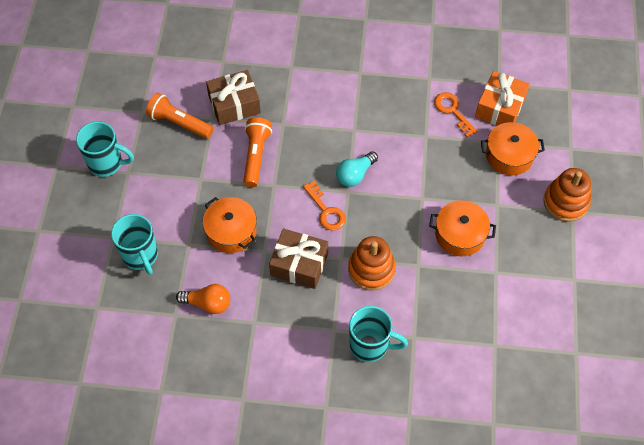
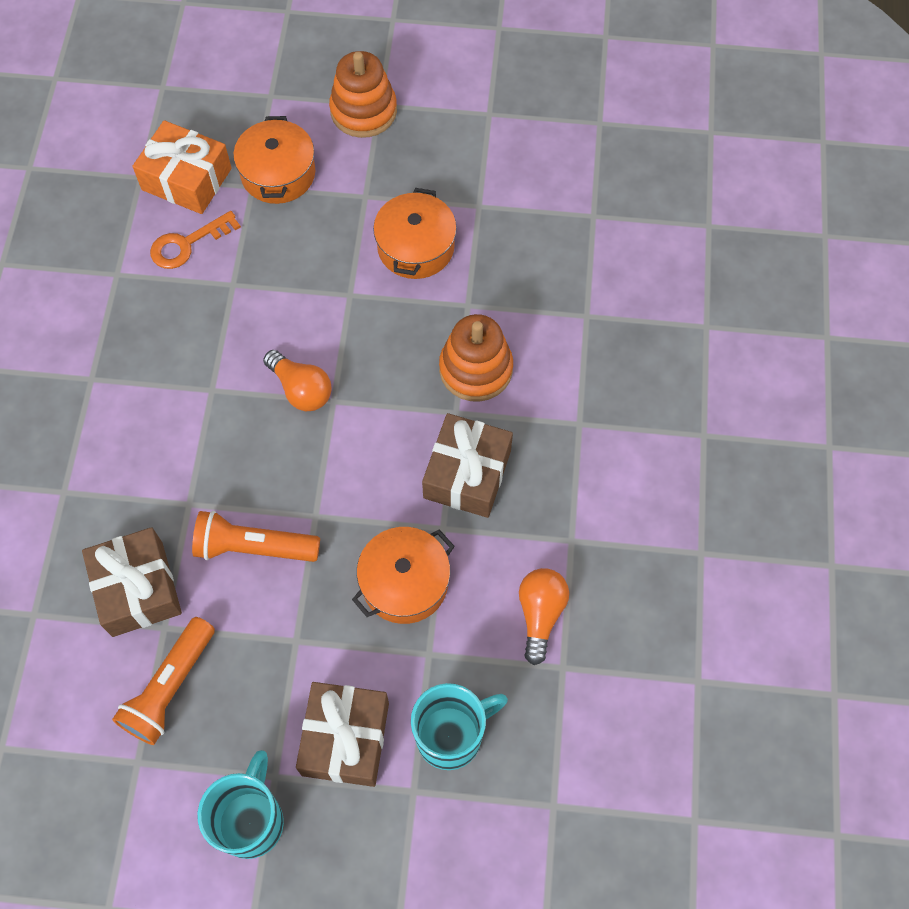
camera: 90 degrees left, 5 degrees up
orange key [303,180,346,231] -> none
turquoise light bulb [336,151,378,187] -> orange light bulb [263,350,332,411]
turquoise mug [349,306,408,362] -> none
none -> brown gift [296,682,389,787]

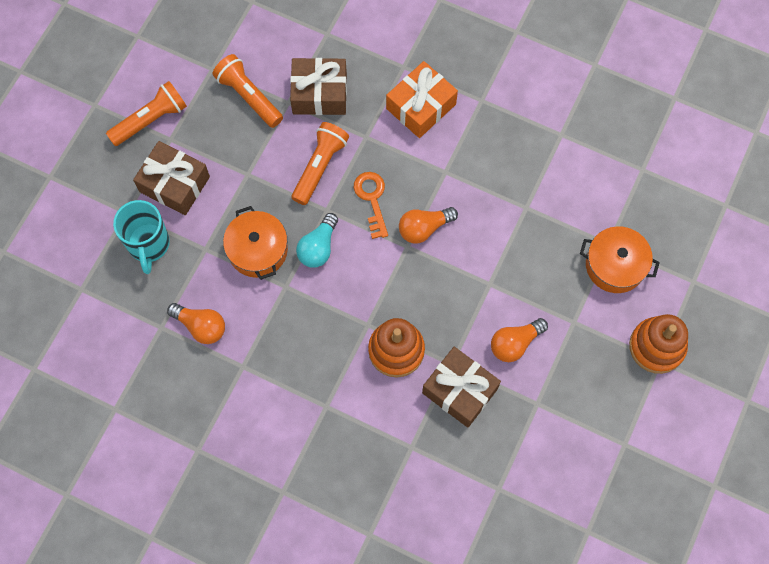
camera: 110 degrees right, 5 degrees up
orange gift [132,120,232,214] -> orange gift moved to [386,61,458,138]
orange key [150,211,241,269] -> orange key moved to [354,172,388,239]
turquoise mug [197,750,284,859] -> orange flashlight [106,81,187,146]
orange pot [373,188,457,279] -> orange light bulb [491,318,548,362]
brown gift [422,413,513,518] -> brown gift moved to [422,347,501,427]
none -> turquoise light bulb [296,213,338,268]

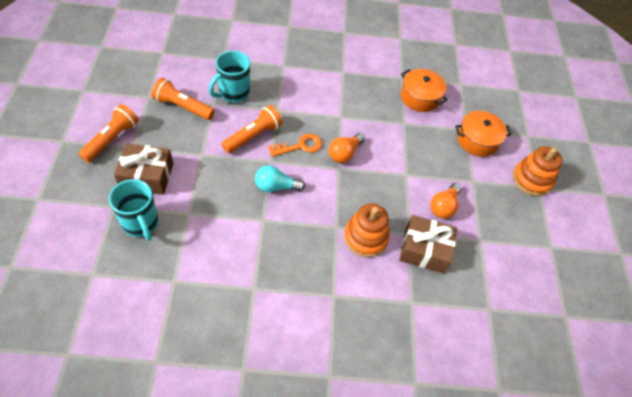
camera: 30 degrees left, 15 degrees down
orange light bulb [167,303,225,344] -> none
orange pot [223,206,288,280] -> orange pot moved to [401,69,448,112]
brown gift [290,58,347,115] -> turquoise mug [209,51,250,103]
orange flashlight [292,122,349,205] -> orange flashlight turned 45 degrees clockwise [222,105,282,153]
turquoise light bulb [296,213,338,268] -> turquoise light bulb turned 90 degrees clockwise [255,165,305,192]
orange key [354,172,388,239] -> orange key turned 105 degrees clockwise [268,134,322,157]
orange gift [386,61,458,138] -> none

